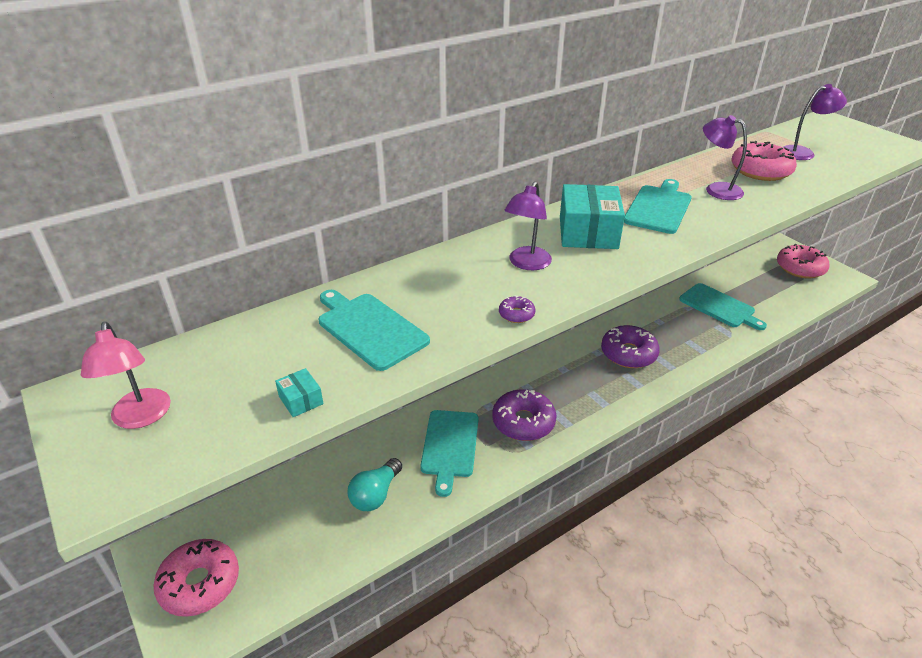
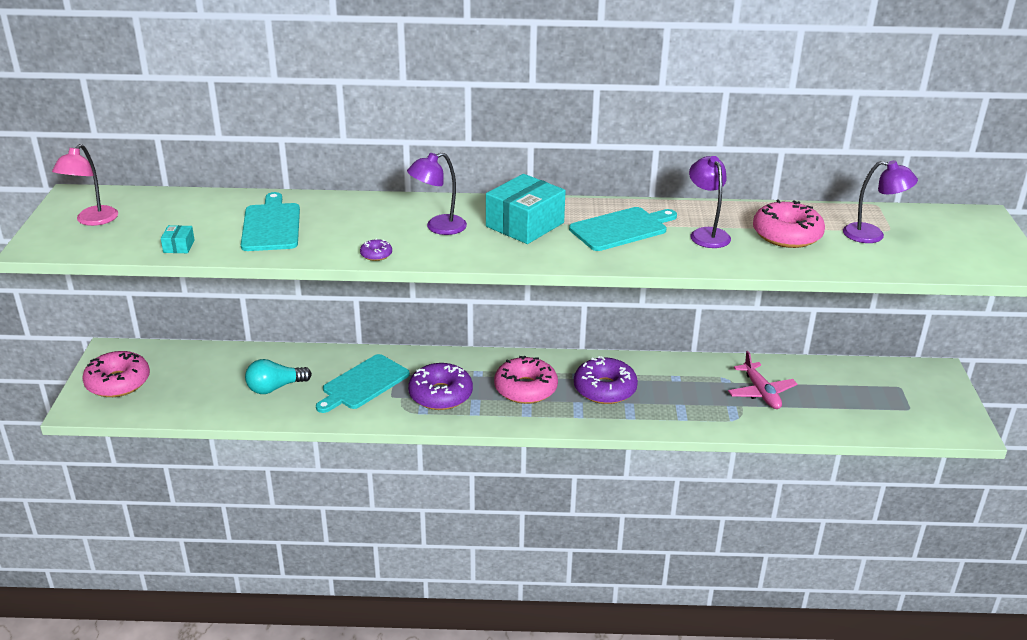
camera: 35 degrees right, 5 degrees down
turquoise cutting board [679,283,767,330] -> pink plane [728,351,797,409]
pink donut [777,244,830,278] -> pink donut moved to [494,356,558,404]

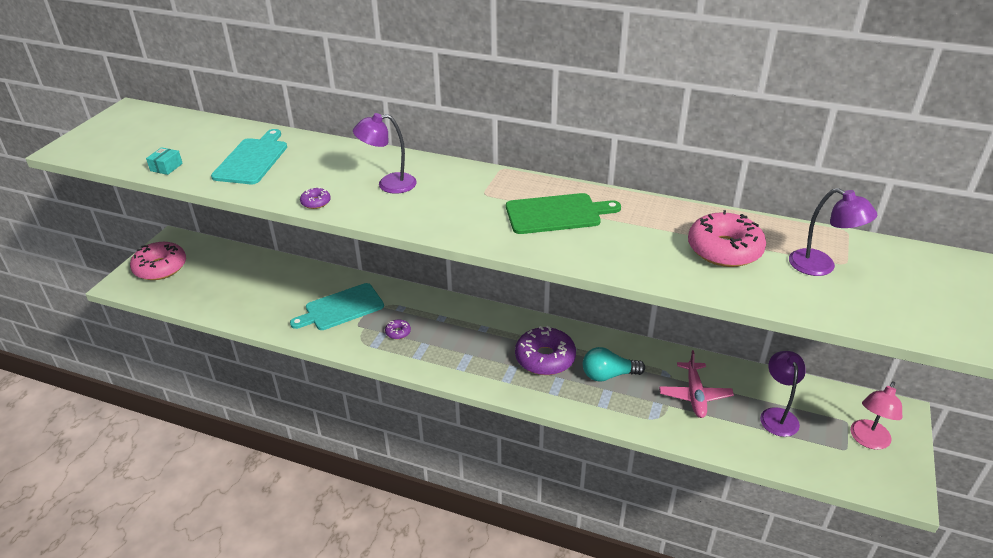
camera: 20 degrees right, 5 degrees up
pink lamp [52,144,118,226] -> pink lamp moved to [850,381,902,450]
turquoise light bulb [245,359,312,394] -> turquoise light bulb moved to [583,347,645,382]
purple donut [408,363,473,410] -> purple donut [385,319,411,339], size x0.44
turquoise box [486,174,566,244] -> none
pink donut [494,356,558,404] -> none
turquoise cutting board [569,207,677,251] -> green cutting board [506,193,621,234]
purple lamp [689,156,731,248] -> purple lamp moved to [760,351,806,437]

